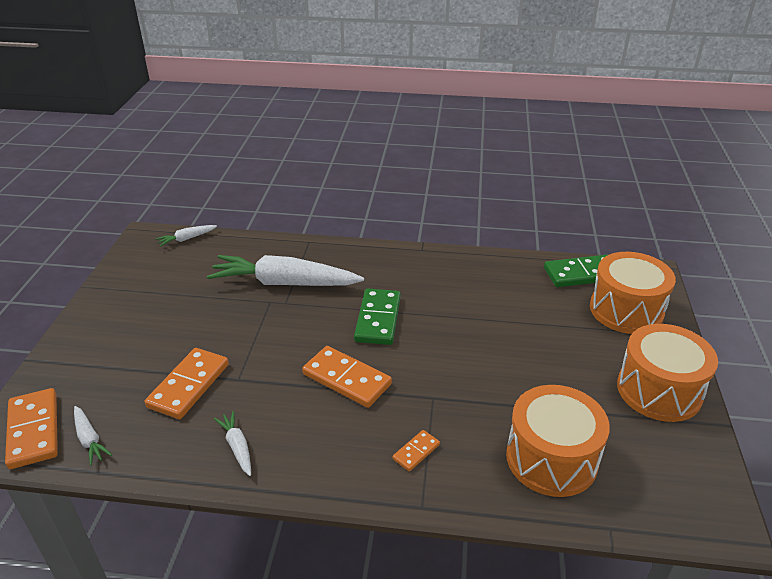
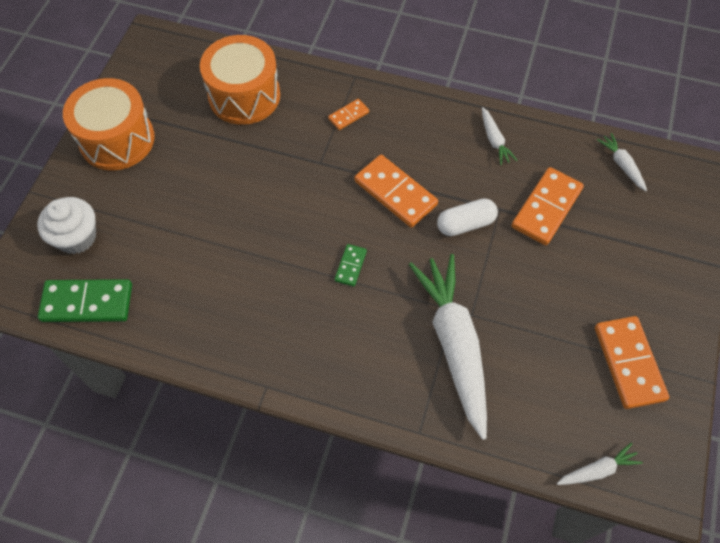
camera: 170 degrees left, 25 degrees up
orange domino [5,388,58,469] -> orange domino moved to [595,316,669,409]
white carrot [207,255,364,286] -> white carrot turned 120 degrees counterclockwise [409,254,487,440]
green domino [354,288,401,345] -> green domino [335,244,367,287], size x0.51
orange drum [590,252,676,334] -> white cupcake [37,197,96,254]
none -> white capsule [437,198,498,236]

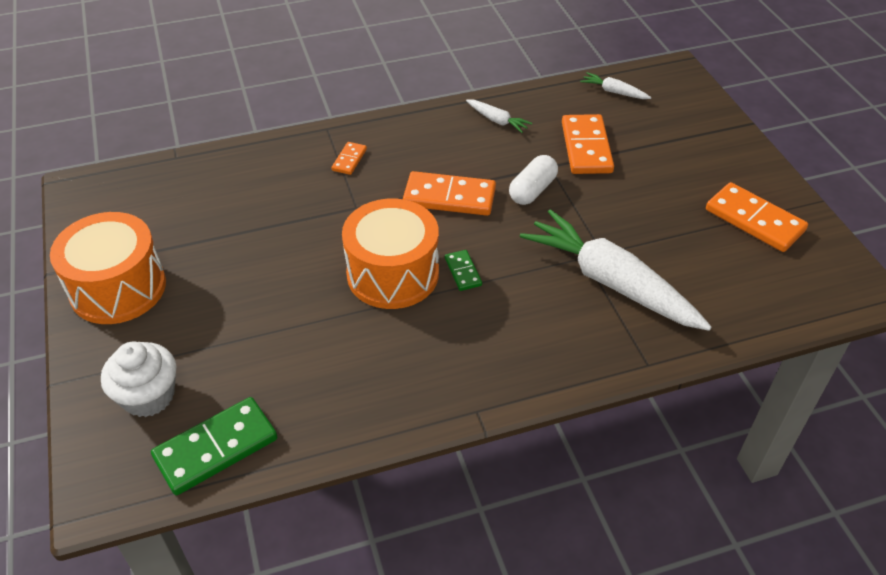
camera: 35 degrees left, 15 degrees down
orange drum [200,35,280,125] -> orange drum moved to [342,199,439,309]
white carrot [557,443,643,485] -> none

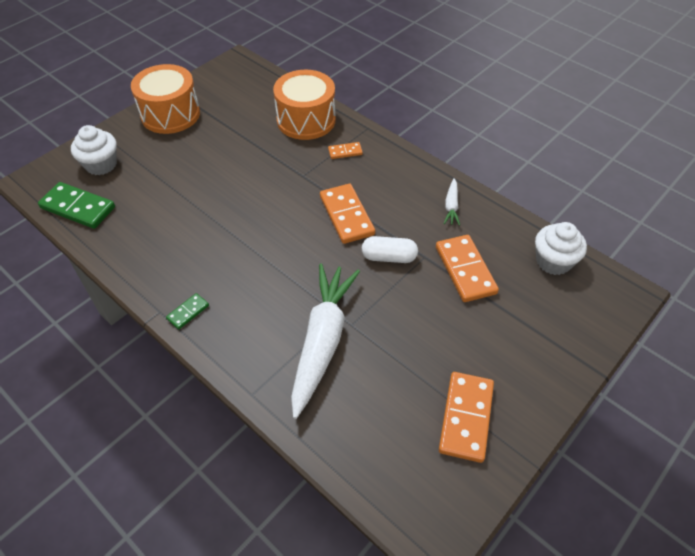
camera: 60 degrees right, 5 degrees up
orange drum [342,199,439,309] -> orange drum moved to [273,70,336,140]
green domino [445,250,482,291] -> green domino moved to [166,293,209,330]
orange domino [562,114,614,174] -> orange domino turned 75 degrees counterclockwise [436,235,499,302]
white carrot [580,72,651,99] -> white cupcake [535,222,587,275]

